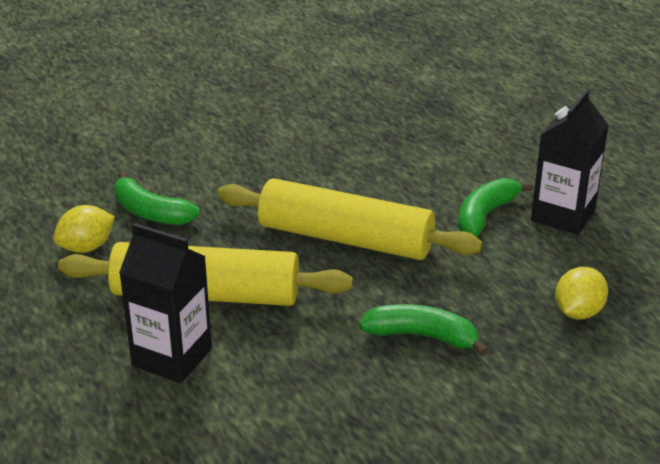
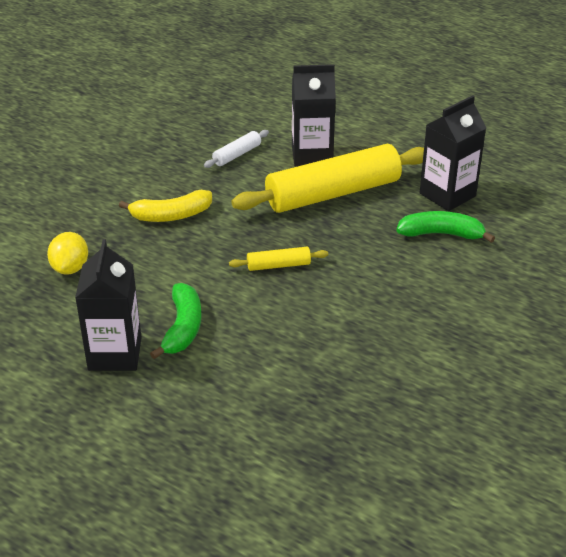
camera: 150 degrees right, 5 degrees up
yellow lemon [53,205,115,253] -> black carton [420,95,486,211]
yellow rolling pin [217,178,482,260] -> yellow rolling pin [229,247,328,271], size x0.43
green banana [359,304,489,356] -> yellow banana [119,190,212,222]
none -> white rolling pin [204,130,269,168]

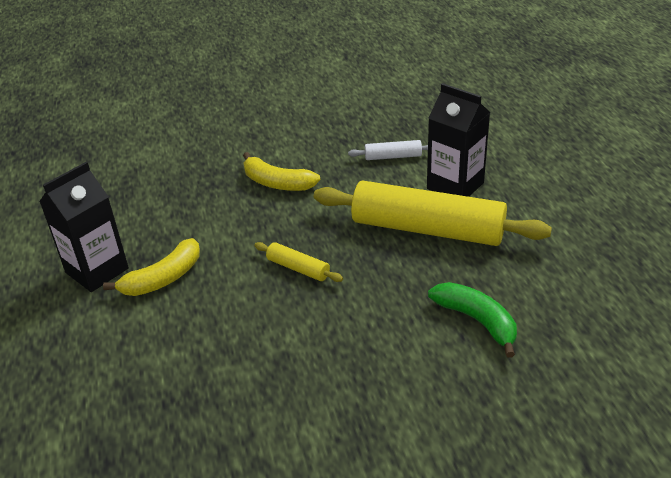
camera: 45 degrees right, 0 degrees up
yellow lemon [47,232,88,275] -> none
green banana [150,283,202,359] -> yellow banana [103,238,200,296]
black carton [420,95,486,211] -> none

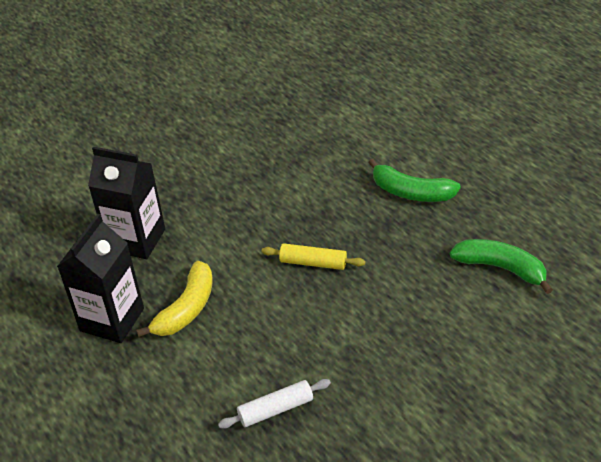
camera: 20 degrees left, 5 degrees up
yellow banana [243,152,320,191] -> none
yellow rolling pin [314,181,552,246] -> green banana [368,159,461,202]
white rolling pin [348,140,428,160] -> white rolling pin moved to [218,379,331,429]
black carton [427,83,490,197] -> black carton moved to [88,147,165,259]

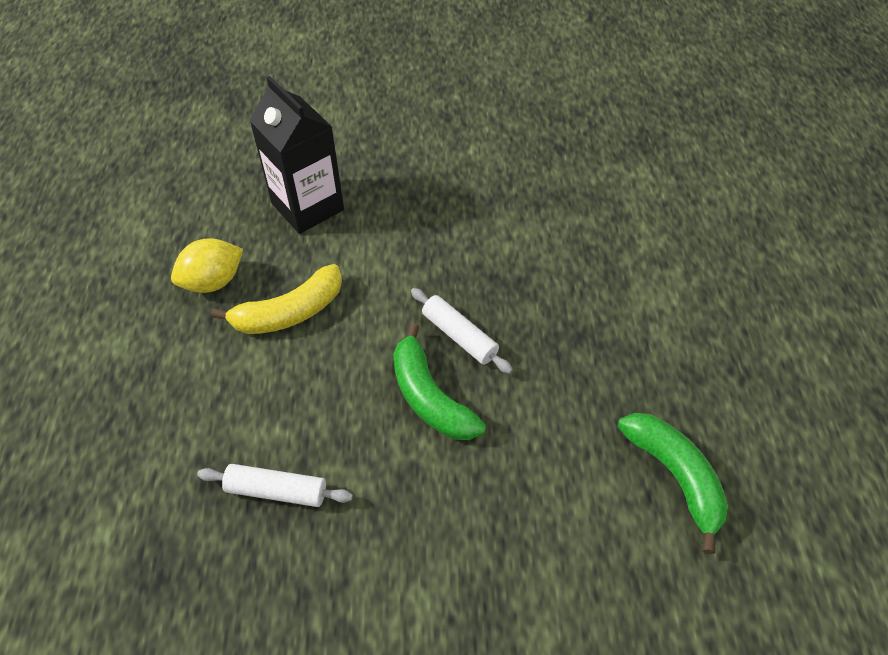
camera: 30 degrees right, 10 degrees up
black carton [57,214,144,343] -> yellow lemon [171,238,243,293]
yellow rolling pin [262,243,365,270] -> white rolling pin [411,288,513,374]
green banana [368,159,461,202] -> green banana moved to [393,323,486,440]

